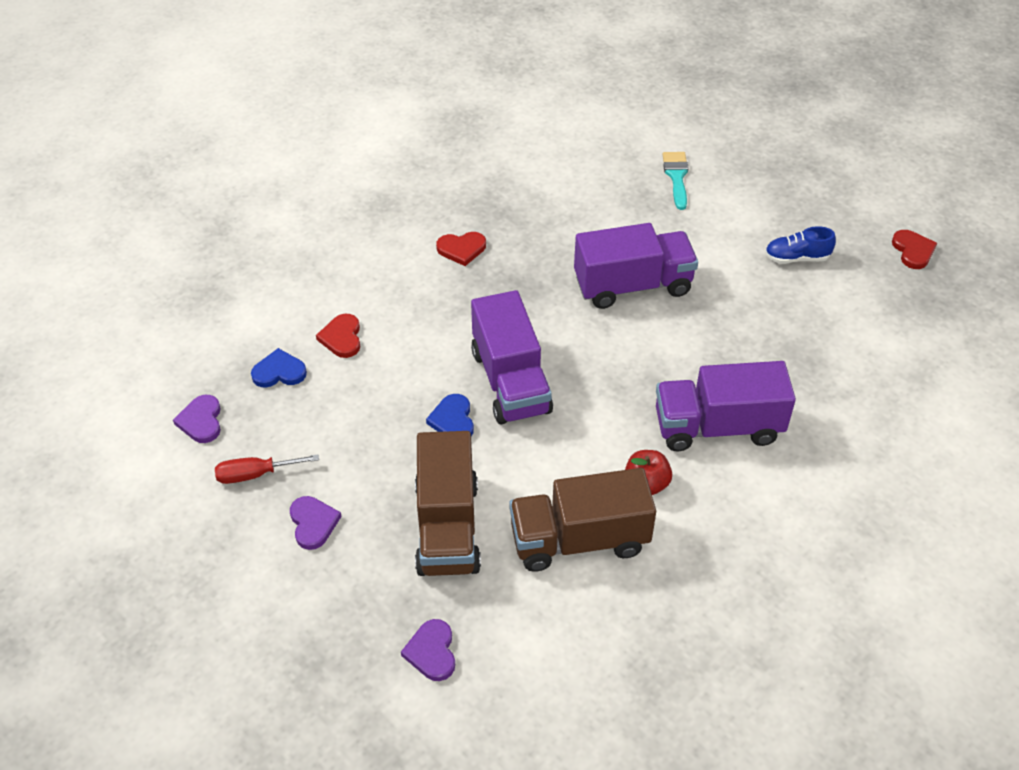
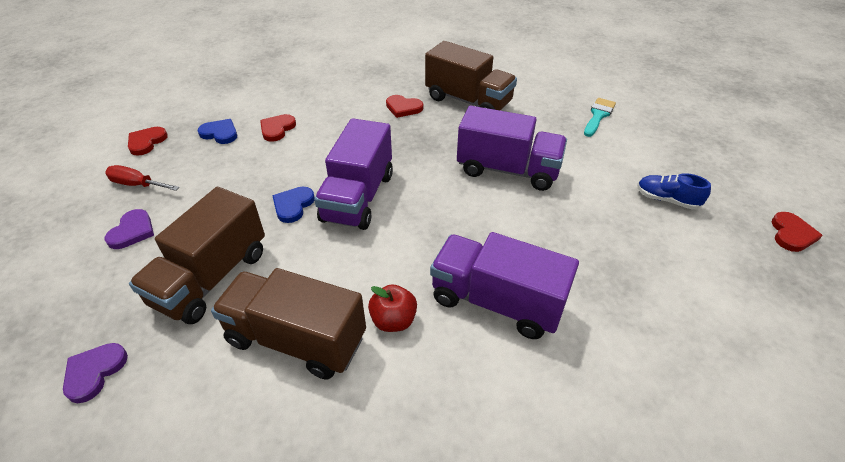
camera: 30 degrees right, 5 degrees down
purple heart [173,395,221,443] -> red heart [128,127,168,156]
none -> brown truck [425,41,517,110]

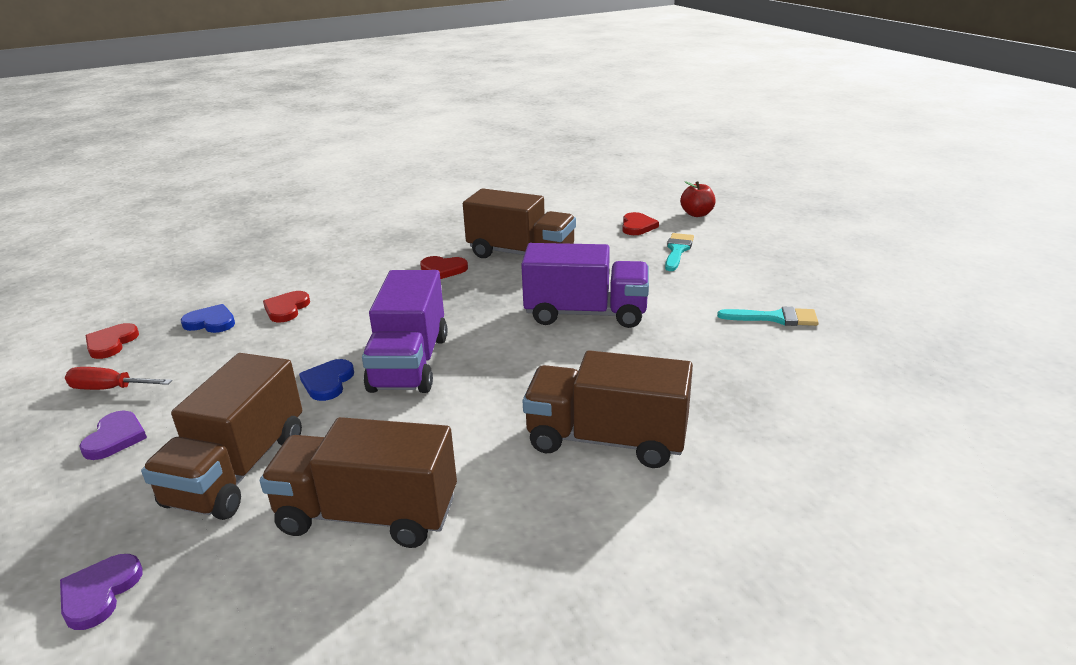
camera: 10 degrees left, 15 degrees down
red apple [368,284,417,332] -> red apple moved to [680,181,716,217]
purple truck [430,232,579,339] -> brown truck [522,350,693,468]
blue shoe [637,173,711,210] -> turquoise brush [717,306,819,326]
red heart [772,212,823,252] -> red heart moved to [622,212,659,235]

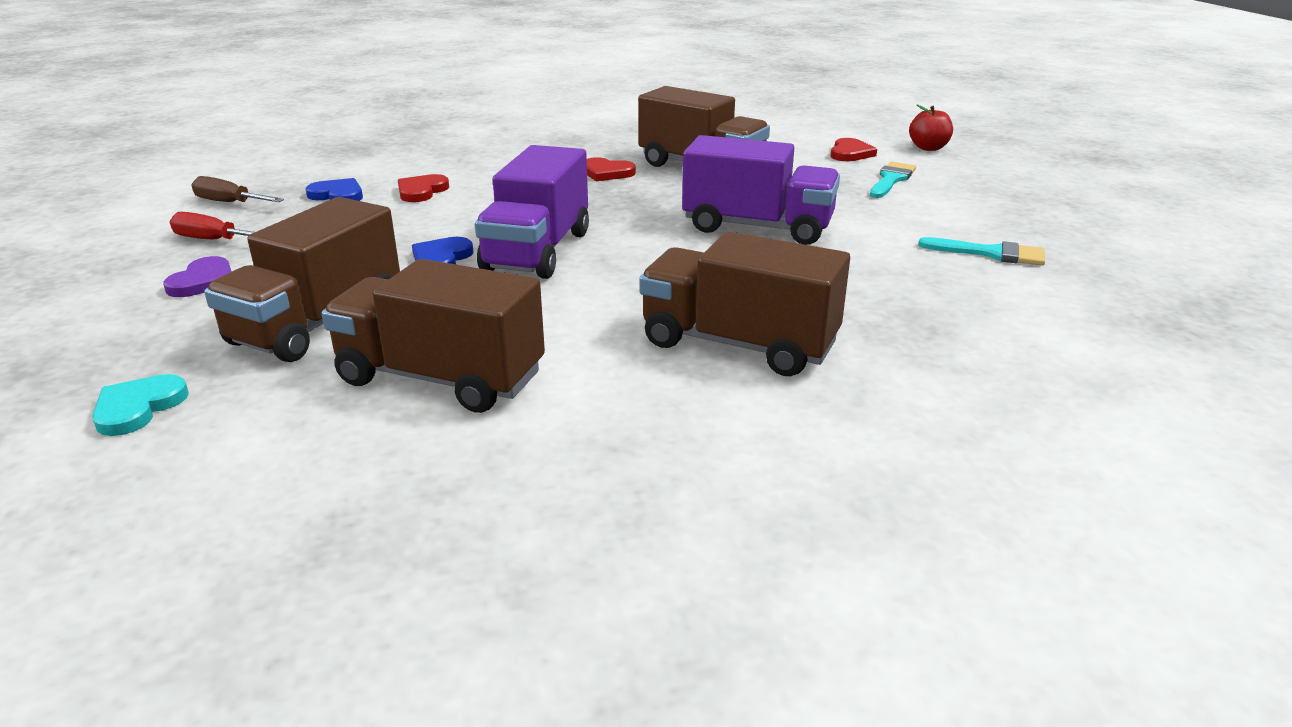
camera: 10 degrees right, 0 degrees up
purple heart [60,554,143,630] -> turquoise heart [92,374,189,436]
red heart [85,323,139,359] -> brown screwdriver [191,176,284,202]

